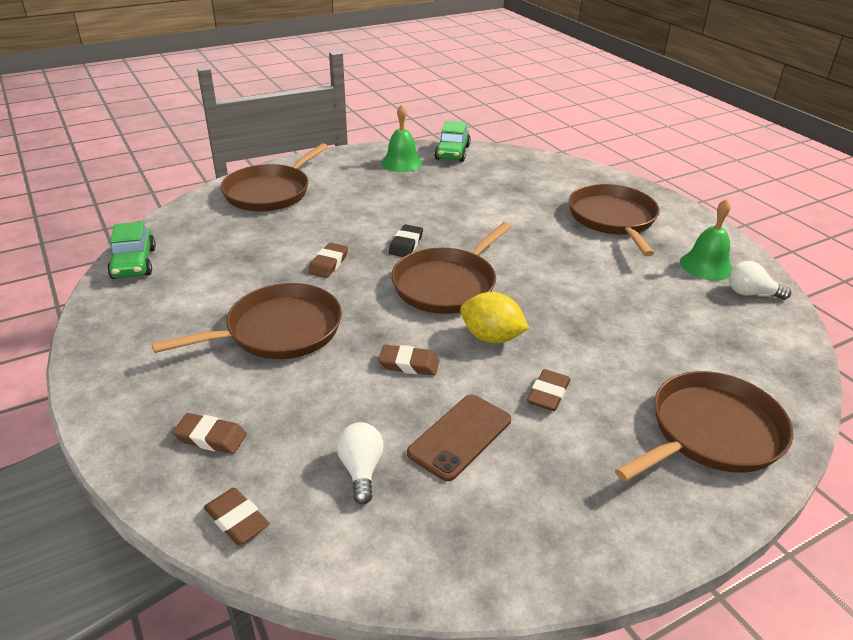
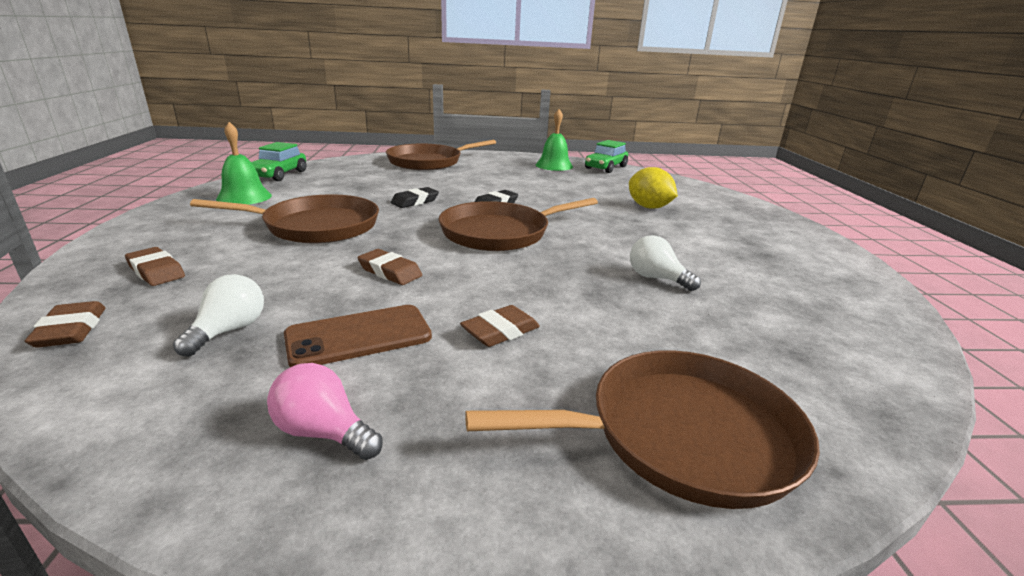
camera: 25 degrees right, 10 degrees down
brown eraser [308,243,348,278] -> black eraser [391,187,439,208]
yellow lemon [460,292,529,343] -> yellow lemon moved to [629,167,678,209]
brown pan [569,184,660,256] -> none
green bell [680,199,733,281] -> green bell moved to [216,122,272,205]
white light bulb [729,261,791,300] -> white light bulb moved to [630,235,701,291]
none -> pink light bulb [267,363,383,460]

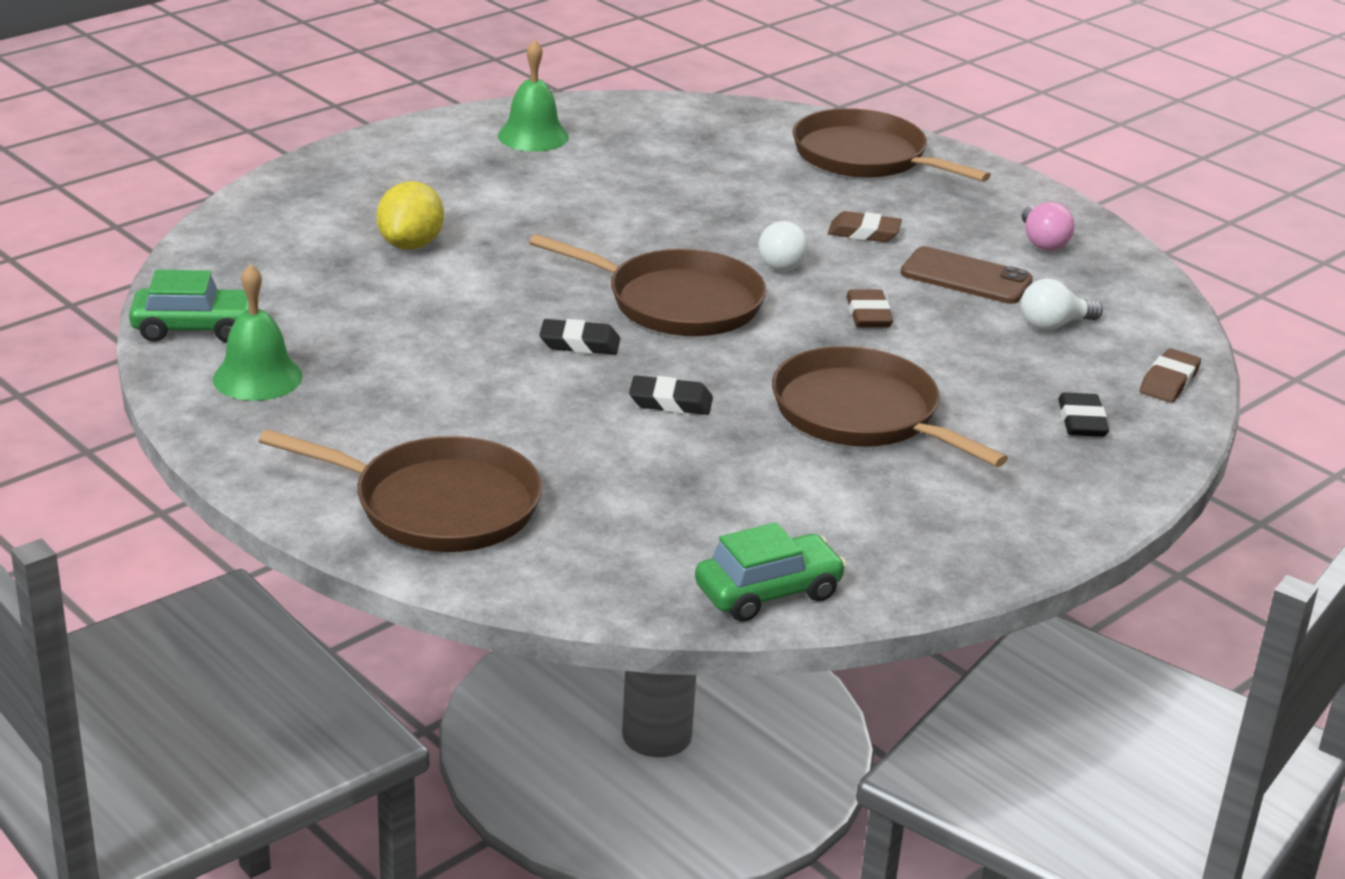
camera: 130 degrees left, 5 degrees up
brown eraser [125,247,185,286] -> black eraser [1058,393,1109,437]
green bell [216,122,272,205] -> green bell moved to [498,39,569,152]
white light bulb [630,235,701,291] -> white light bulb moved to [758,221,808,271]

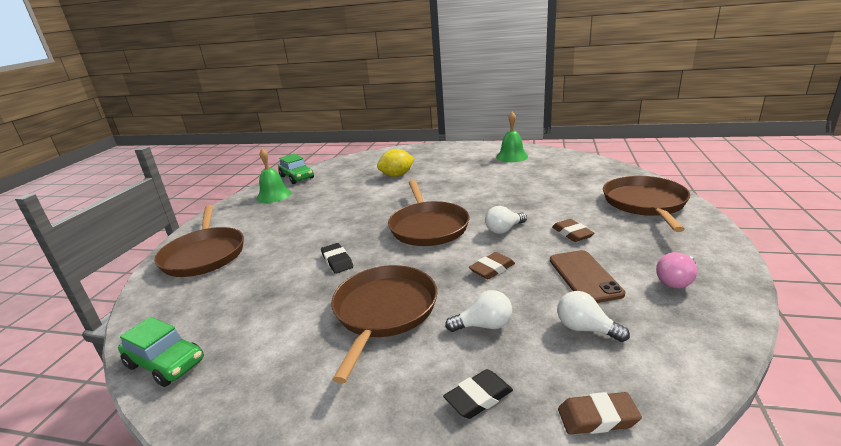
camera: 60 degrees right, 5 degrees down
black eraser [540,319,620,355] -> none
none -> white light bulb [445,290,512,332]

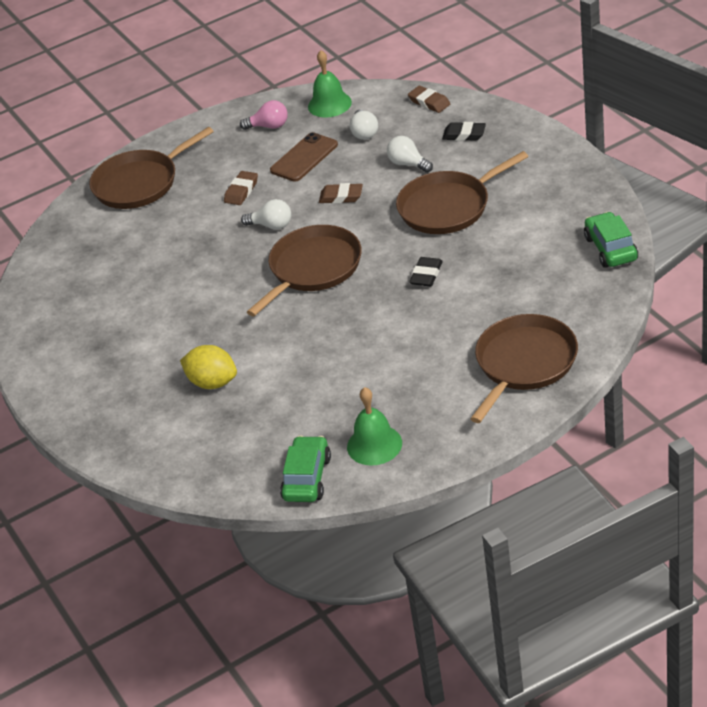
camera: 130 degrees left, 15 degrees up
green bell [496,112,528,162] -> green bell moved to [308,50,352,117]

